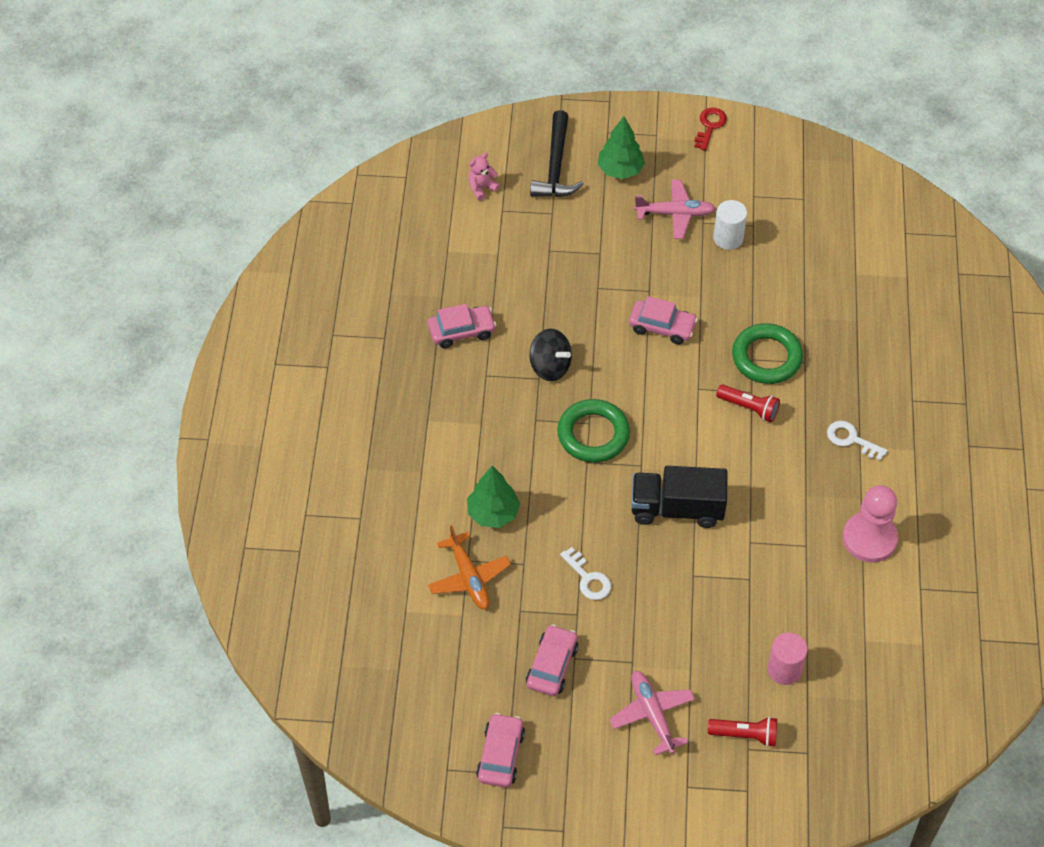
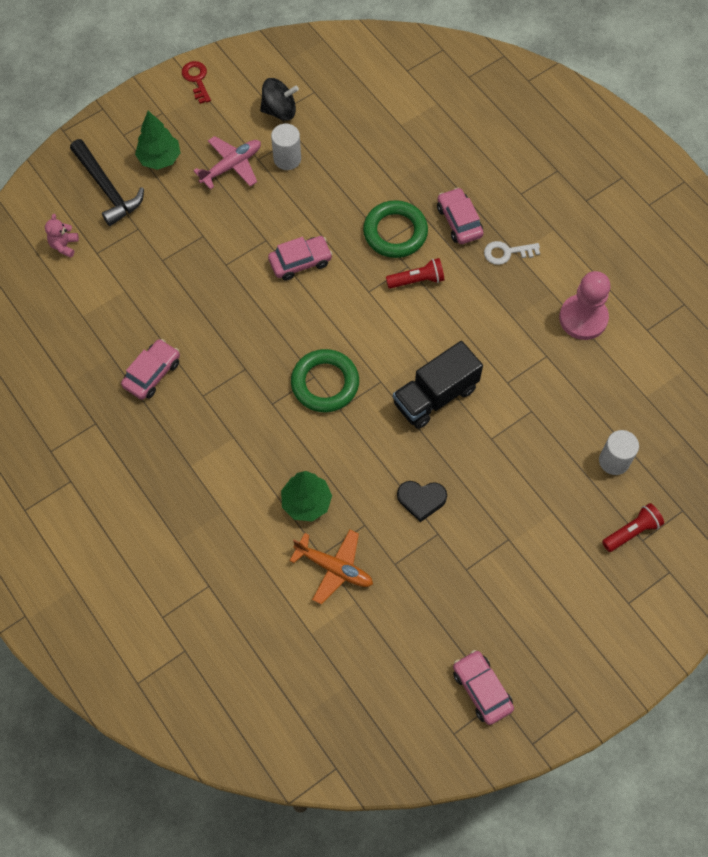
camera: 40 degrees left, 10 degrees up
pink car [526,624,578,696] -> pink car moved to [437,187,484,244]
black spinning top [530,329,572,381] -> black spinning top moved to [260,78,299,121]
white key [560,547,611,600] -> black heart [397,481,447,522]
pink plane [609,671,695,755] -> none
pink cylinder [767,633,808,685] -> white cylinder [599,430,639,475]

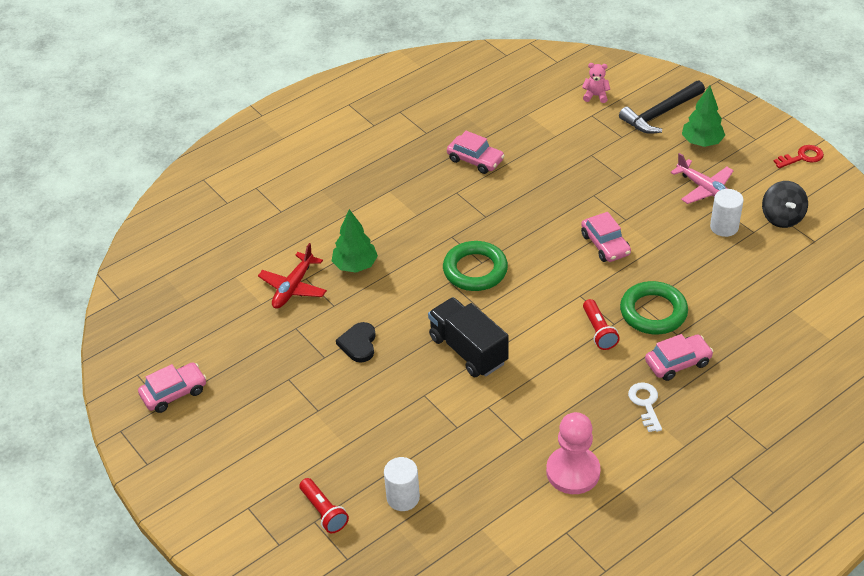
camera: 90 degrees right, 20 degrees down
orange plane [289,529,373,604] -> red plane [258,243,327,309]

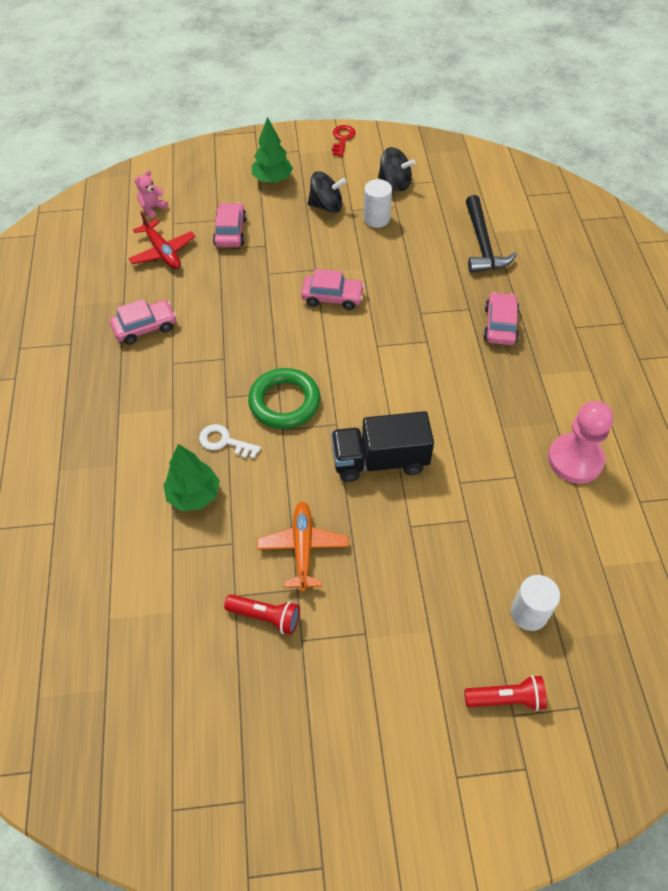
camera: 60 degrees left, 10 degrees up
pink car [138,362,206,413] -> pink car moved to [213,203,247,247]
red plane [258,243,327,309] -> red plane moved to [128,211,195,269]
black heart [336,322,376,363] -> orange plane [257,501,348,592]
red flashlight [583,299,620,350] -> red flashlight moved to [224,594,300,635]
black hammer [619,81,705,134] -> black hammer moved to [466,195,517,273]
green ring [620,281,688,334] -> none
white key [628,382,662,432] -> white key moved to [199,424,261,459]
pink plane [670,153,734,204] -> black spinning top [308,171,346,213]

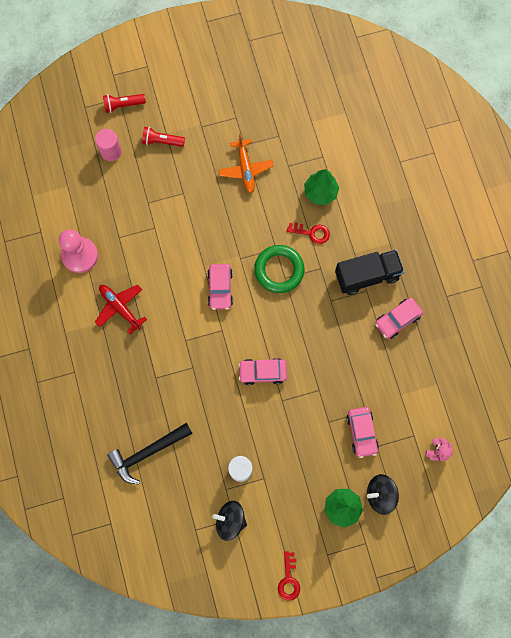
camera: 170 degrees right, 20 degrees up
red plane [128,211,195,269] -> red plane moved to [95,285,147,334]
white key [199,424,261,459] -> red key [287,222,330,244]
red flashlight [224,594,300,635] -> red flashlight moved to [142,127,185,147]
black spinning top [308,171,346,213] -> black spinning top moved to [367,474,399,515]
black truck [331,411,434,482] -> black truck moved to [335,250,404,295]
black hammer [466,195,517,273] -> black hammer turned 105 degrees counterclockwise [107,423,193,484]
pink car [483,292,519,345] -> pink car moved to [207,264,233,310]
white cylinder [511,575,560,631] -> pink cylinder [95,129,122,161]

